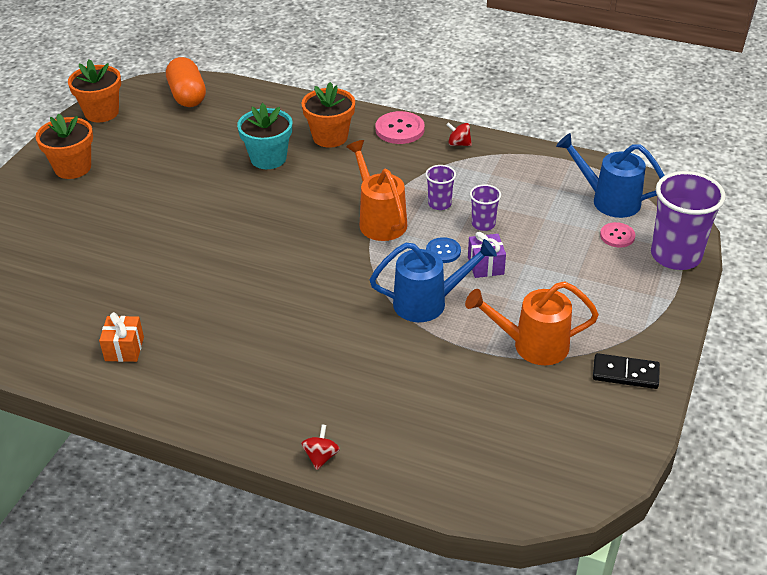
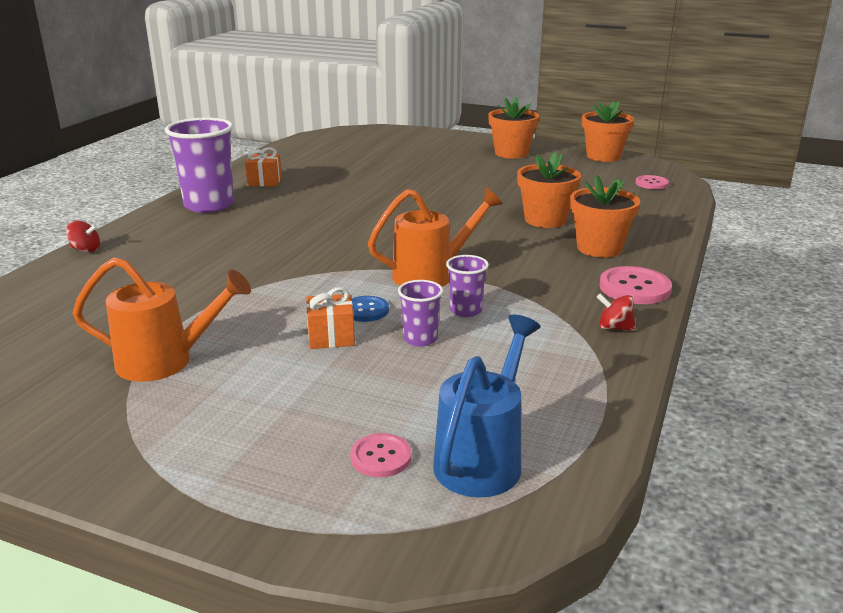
camera: 90 degrees right, 15 degrees down
orange capsule [166,57,206,107] -> pink button [636,175,669,189]
turquoise flower pot [237,103,292,169] -> orange flower pot [517,151,581,228]
blue watering can [370,239,497,322] -> none
red spinning top [446,122,472,146] -> red spinning top turned 90 degrees counterclockwise [597,294,636,331]
orange watering can [465,281,599,365] -> orange watering can turned 90 degrees clockwise [73,257,251,382]
purple gift [468,232,506,278] -> orange gift [306,287,355,349]
black domino [593,353,660,389] -> none
purple cup [651,171,726,270] -> purple cup moved to [165,117,234,213]

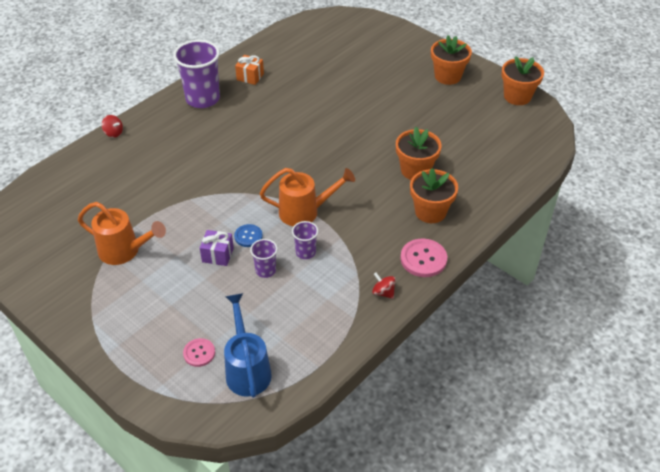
camera: 20 degrees right, 20 degrees up
orange gift [306,287,355,349] -> purple gift [200,230,234,266]
blue watering can [433,315,540,498] -> blue watering can turned 60 degrees counterclockwise [224,293,272,398]
pink button [636,175,669,189] -> none

